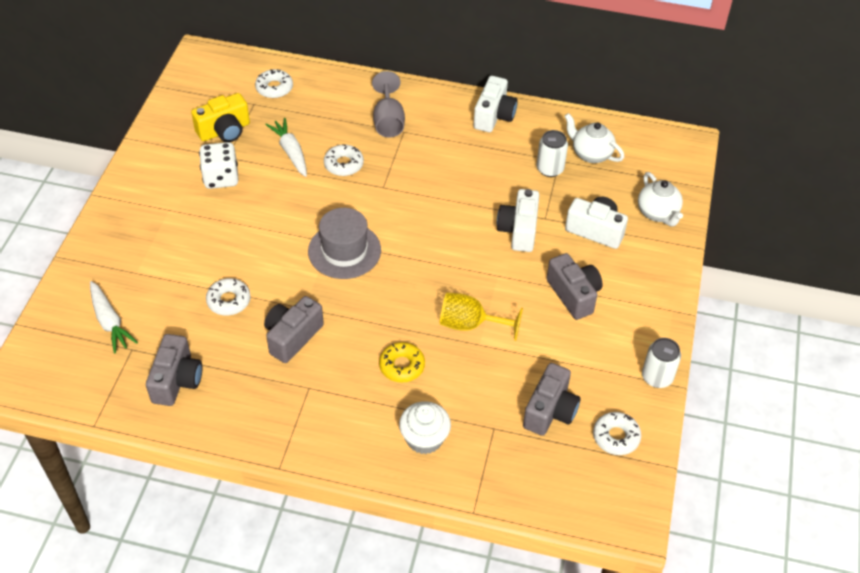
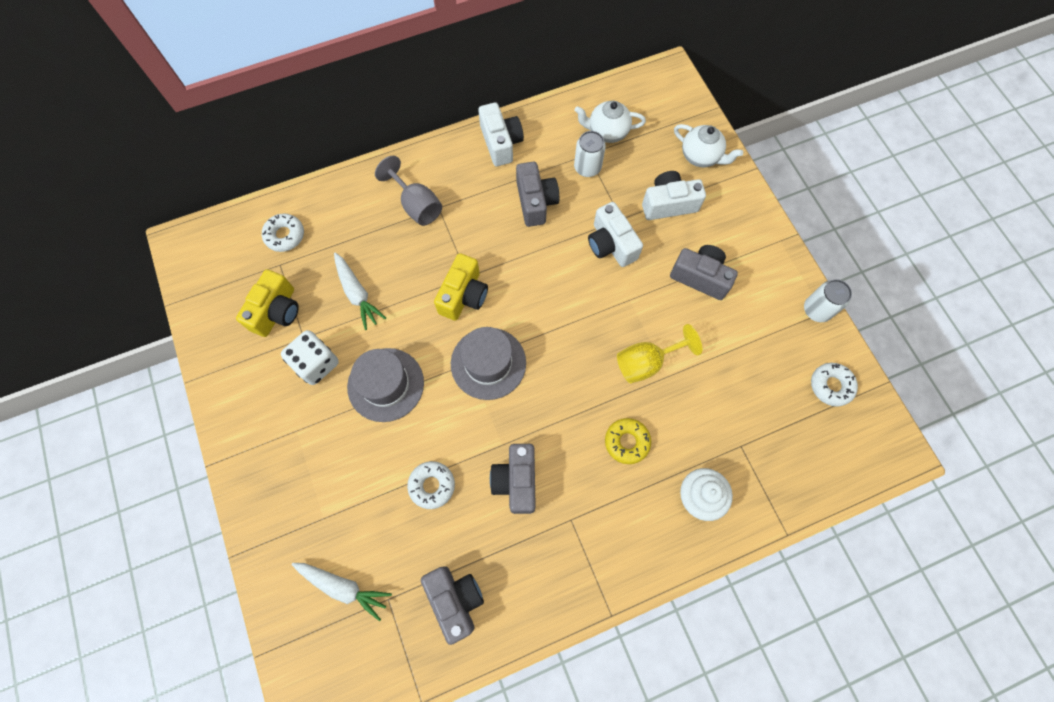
camera: 35 degrees left, 20 degrees up
white carrot [265,118,307,177] -> white carrot turned 150 degrees counterclockwise [334,252,386,330]
white donut [324,144,364,176] -> none
grey camera [523,363,581,436] -> grey camera moved to [516,162,560,227]
none -> grey hat [347,348,424,422]
none -> yellow camera [434,253,488,321]

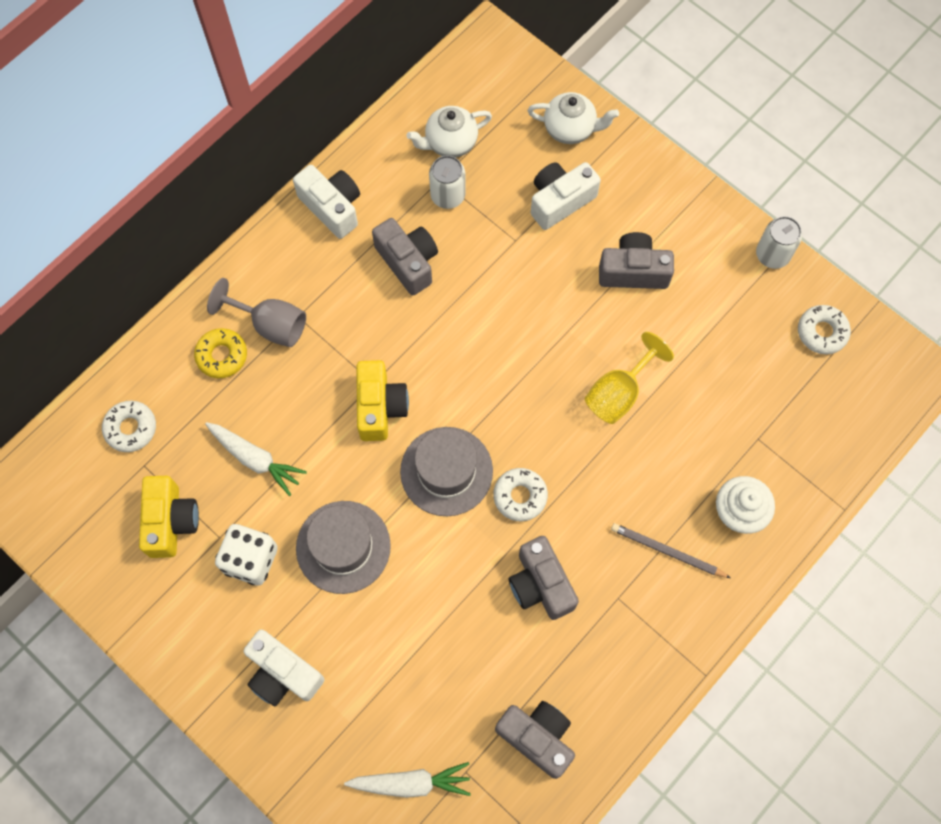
camera: 25 degrees left, 0 degrees up
white donut [407,461,455,509] -> white donut moved to [493,468,548,521]
white camera [588,202,643,267] -> white camera moved to [243,629,325,706]
yellow donut [605,418,651,464] -> yellow donut moved to [194,328,247,378]
none -> grey pencil [611,523,731,578]

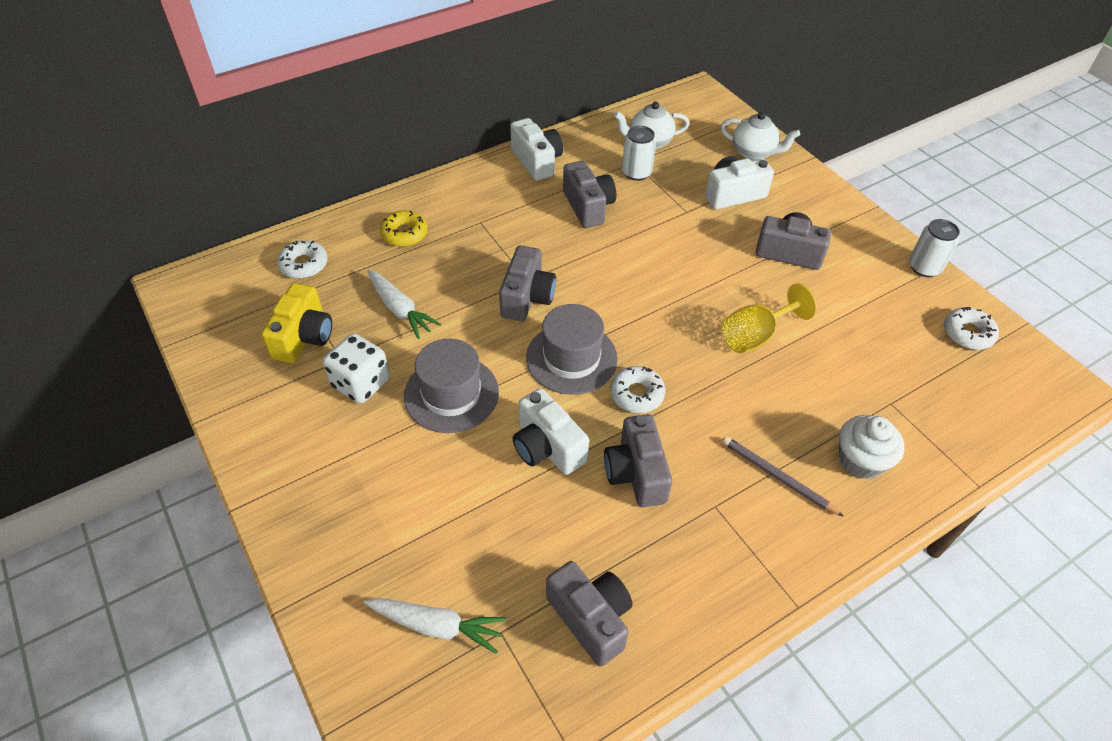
camera: 15 degrees right, 20 degrees down
grey goblet [207,278,306,347] -> none
white camera [243,629,325,706] -> white camera moved to [513,388,589,475]
yellow camera [356,360,409,441] -> grey camera [499,246,556,321]

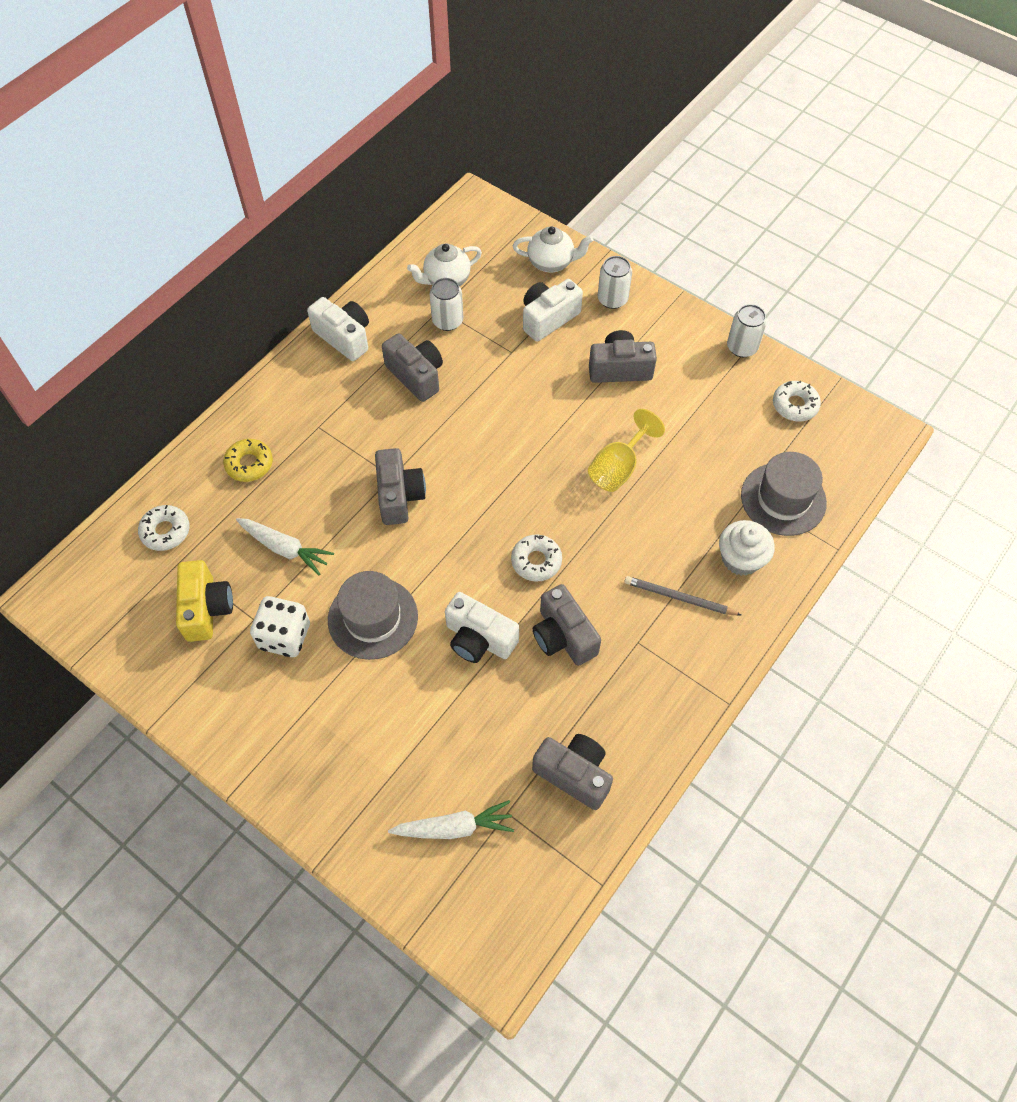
camera: 20 degrees left, 10 degrees up
grey hat [526,304,618,395] -> grey hat moved to [741,452,827,536]
none -> white can [598,256,632,309]

